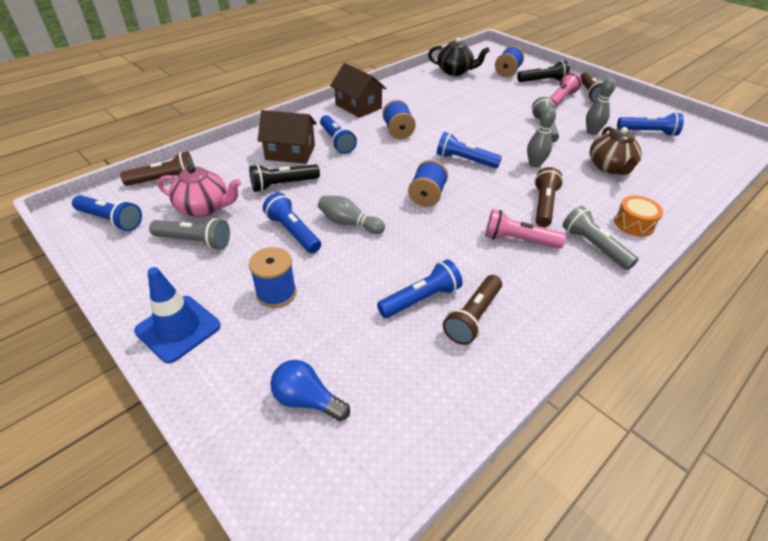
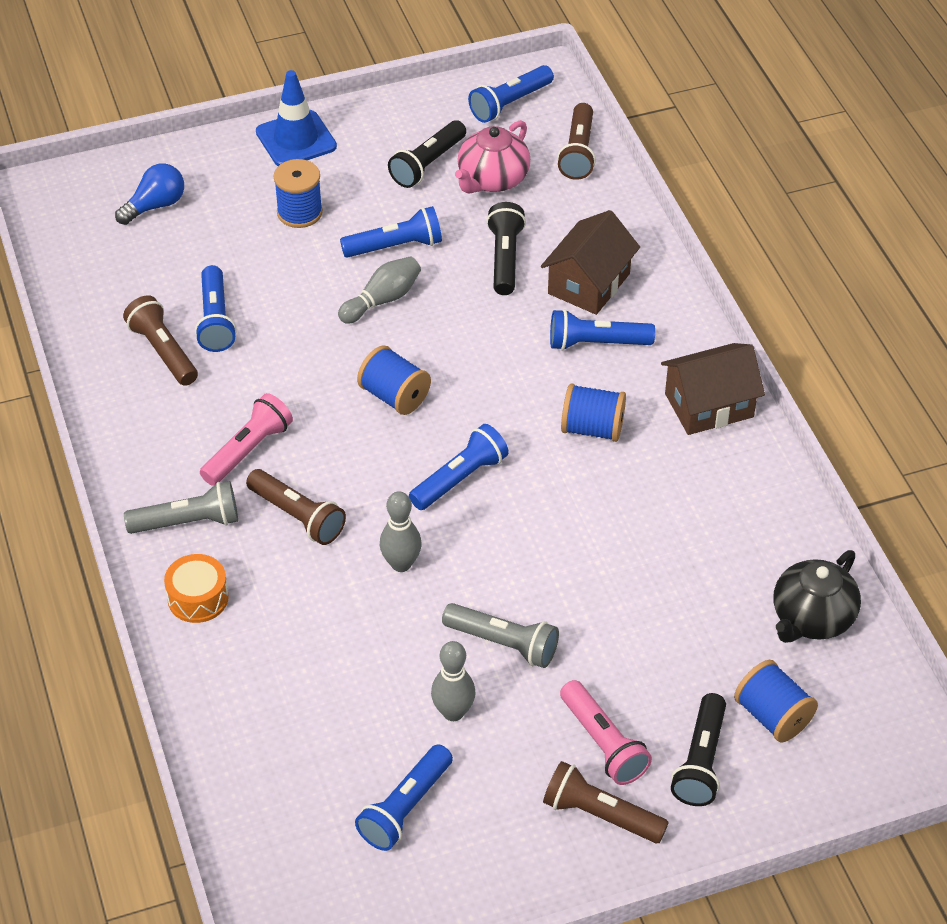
camera: 115 degrees right, 5 degrees up
grey flashlight [149,218,230,250] -> black flashlight [388,120,466,188]
brown teapot [590,127,642,175] -> none

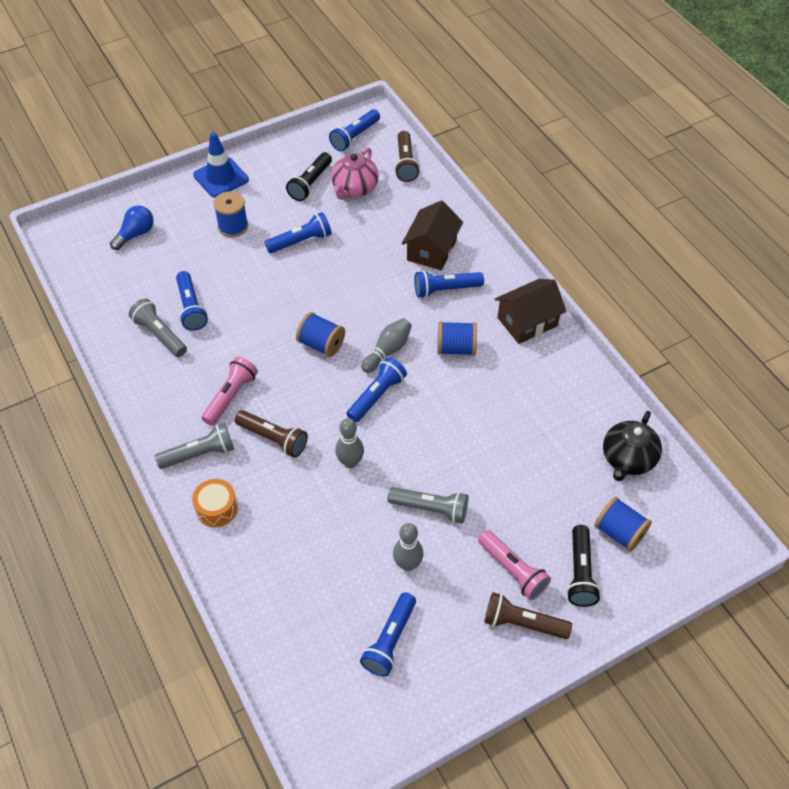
camera: 10 degrees left, 5 degrees up
brown flashlight [123,295,198,386] -> grey flashlight [129,298,187,357]
grey bowling pin [338,256,421,324] -> grey bowling pin moved to [361,318,412,373]
black flashlight [486,202,526,295] -> none

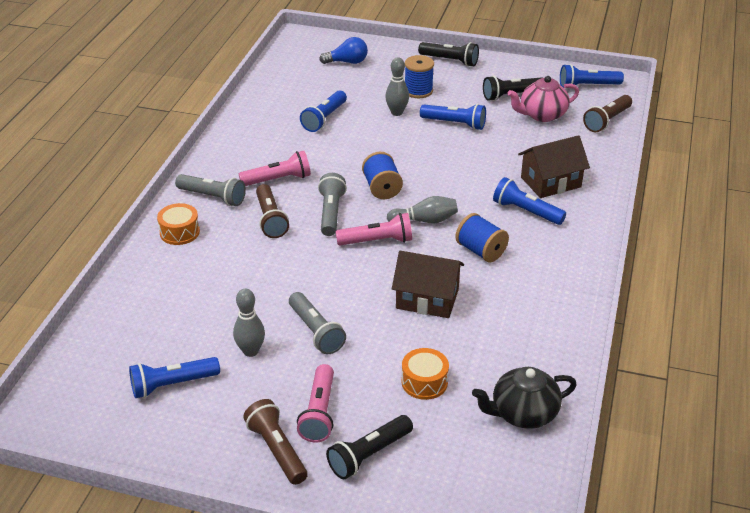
camera: 45 degrees right, 15 degrees down
grey flashlight [129,298,187,357] -> grey flashlight moved to [318,173,347,236]
blue traffic cone [193,132,249,198] -> black flashlight [418,42,479,67]
grey bowling pin [335,418,364,468] -> grey bowling pin moved to [385,57,409,116]
blue flashlight [346,357,407,422] -> pink flashlight [336,213,412,245]
brown house [495,279,567,344] -> brown house moved to [392,251,464,318]
blue spool [594,497,652,552] -> none
none -> orange drum [402,348,449,400]

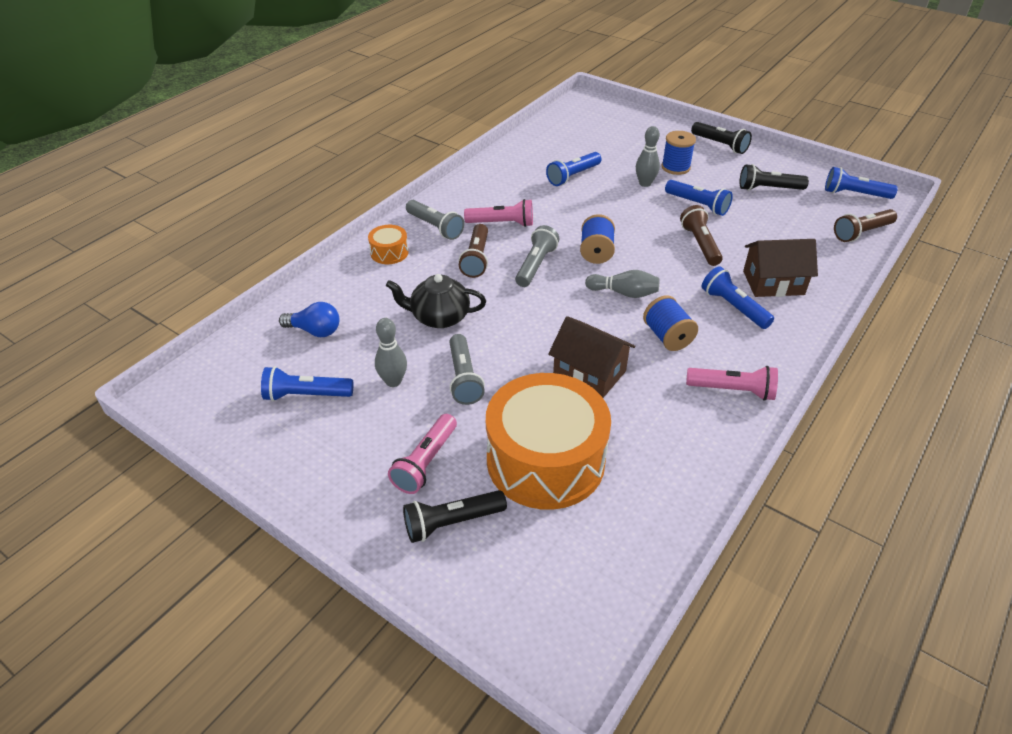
camera: 20 degrees right, 5 degrees up
brown flashlight [243,399,308,485] -> brown flashlight moved to [680,205,723,266]
blue light bulb [319,37,368,64] -> blue light bulb moved to [279,302,339,337]
pink flashlight [336,213,412,245] -> pink flashlight moved to [686,366,778,401]
orange drum [402,348,449,400] -> orange drum [486,373,611,510], size x2.37
black teapot [472,367,577,429] -> black teapot moved to [386,274,486,328]
pink teapot [507,76,579,122] -> none

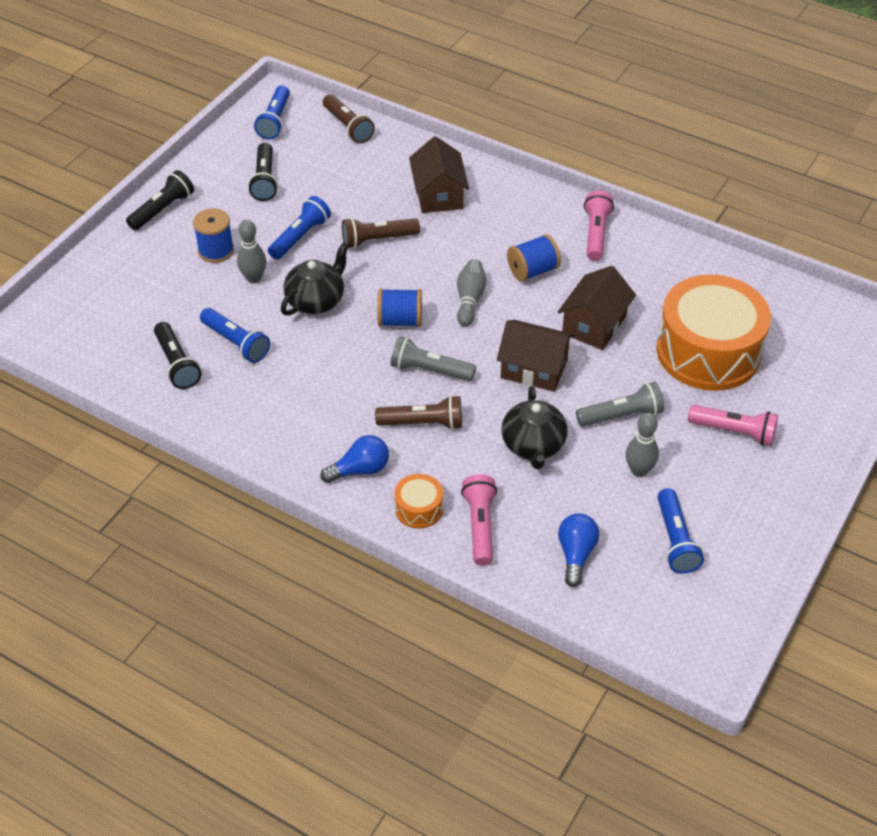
camera: 95 degrees left, 5 degrees up
black flashlight [403,490,507,543] -> black flashlight moved to [154,322,202,389]
grey flashlight [406,200,464,240] -> blue light bulb [321,435,389,483]
pink flashlight [464,199,533,227] -> pink flashlight moved to [461,474,497,566]
blue flashlight [702,266,774,329] -> none
none -> black teapot [281,242,349,316]
none -> brown house [497,320,575,392]

